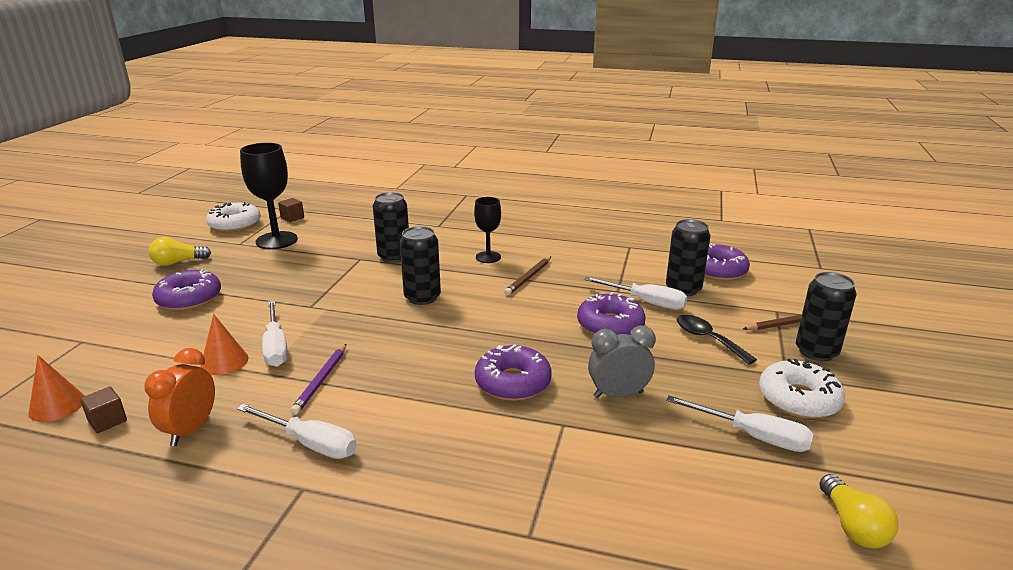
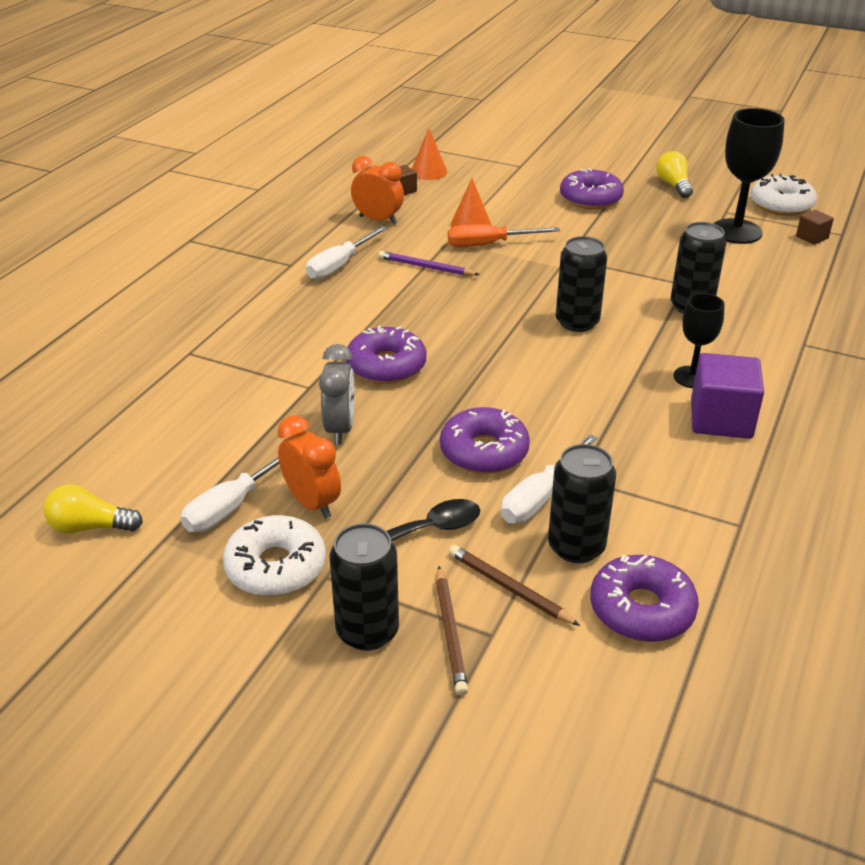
camera: 100 degrees right, 10 degrees up
white screwdriver [262,301,288,367] -> orange screwdriver [448,224,560,247]
brown pencil [504,256,551,295] -> brown pencil moved to [449,545,580,626]
none -> orange clock [278,415,341,519]
none -> purple cube [691,353,764,439]

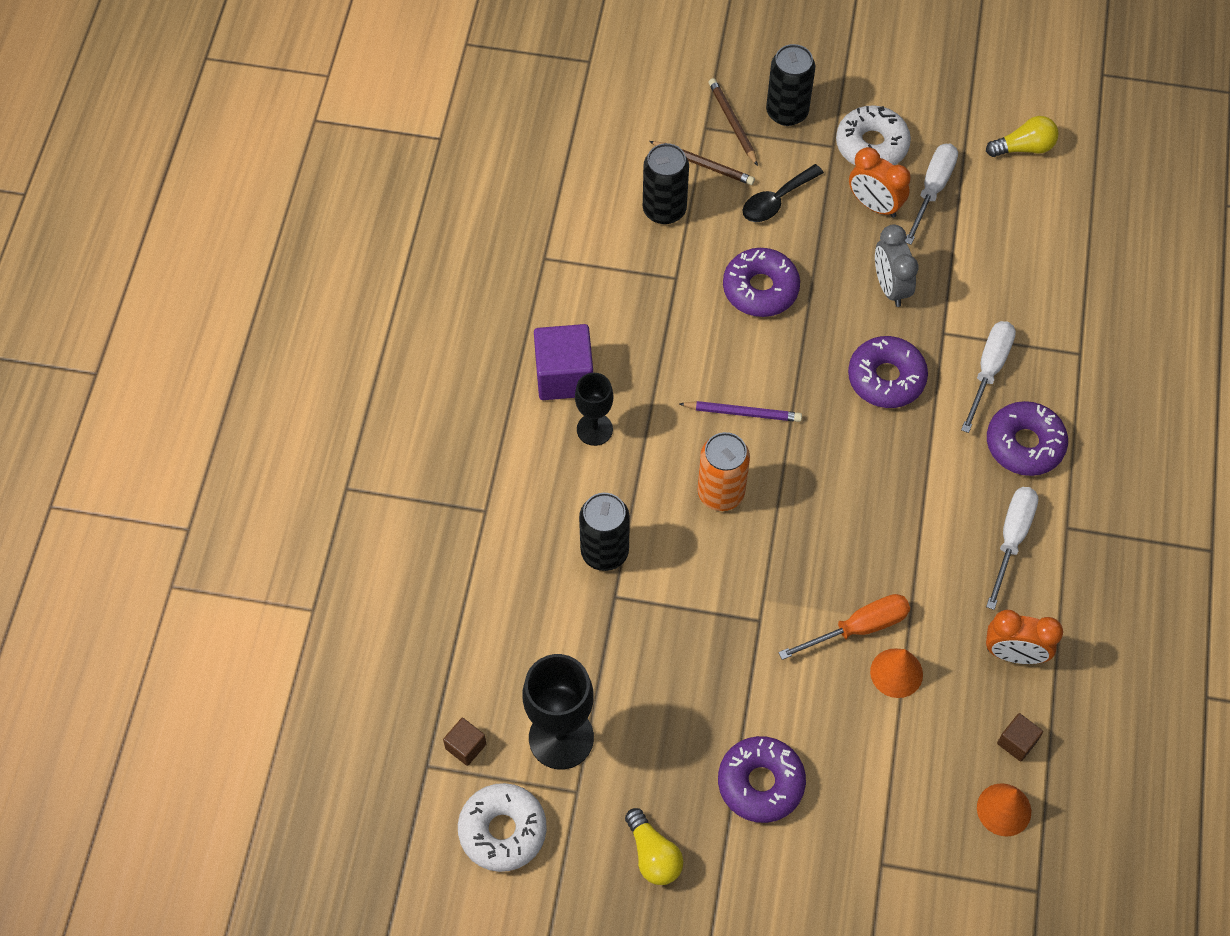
camera: 165 degrees right, 25 degrees up
purple pencil [378,251,480,276] -> purple pencil moved to [679,401,802,422]
white screwdriver [501,434,598,524] -> white screwdriver moved to [961,321,1016,433]
black can [556,236,607,332] -> orange can [698,432,750,511]
purple donut [590,555,699,642] -> purple donut moved to [987,401,1068,476]

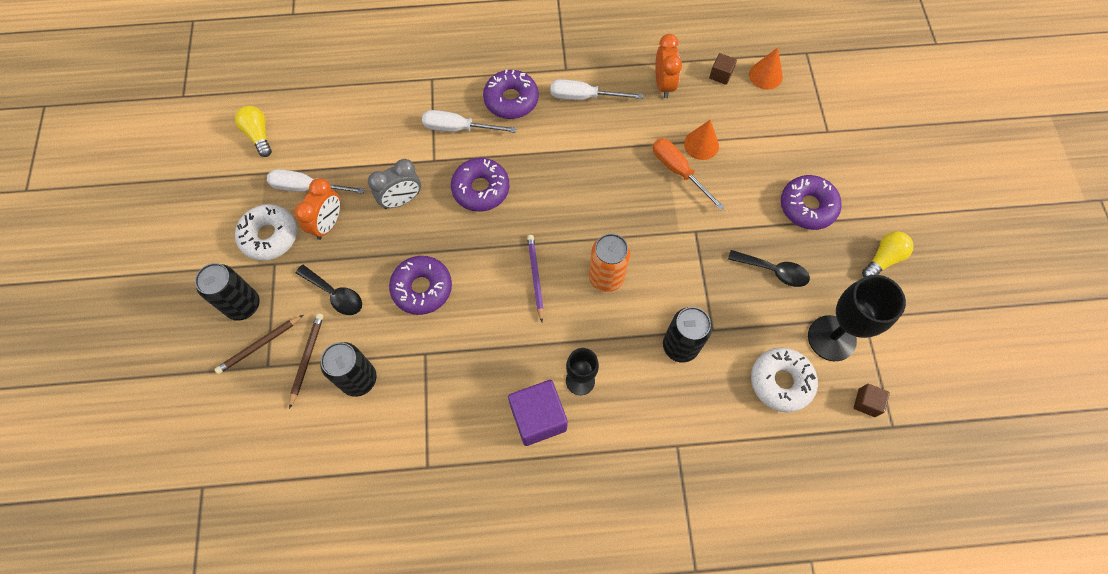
camera: 105 degrees left, 5 degrees up
white donut [458,783,547,872] -> white donut moved to [751,348,818,412]
none -> black spoon [728,250,810,287]

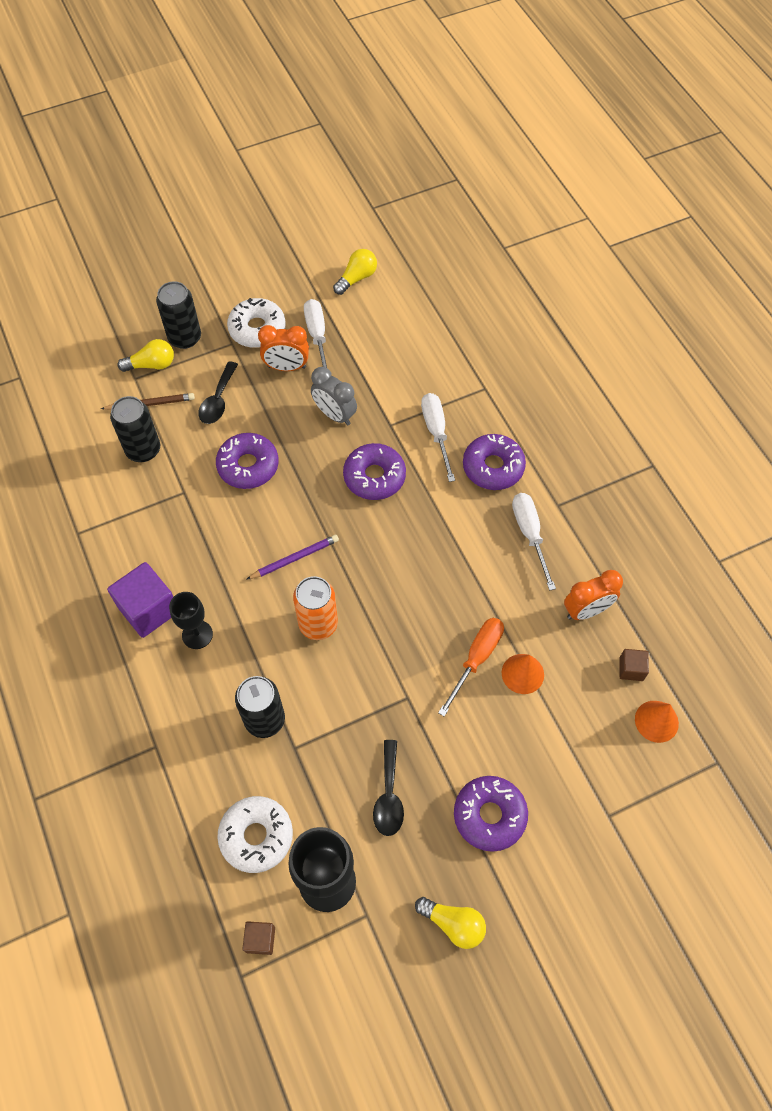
camera: 70 degrees right, 5 degrees down
brown pencil [215,315,303,374] -> yellow light bulb [118,339,174,372]

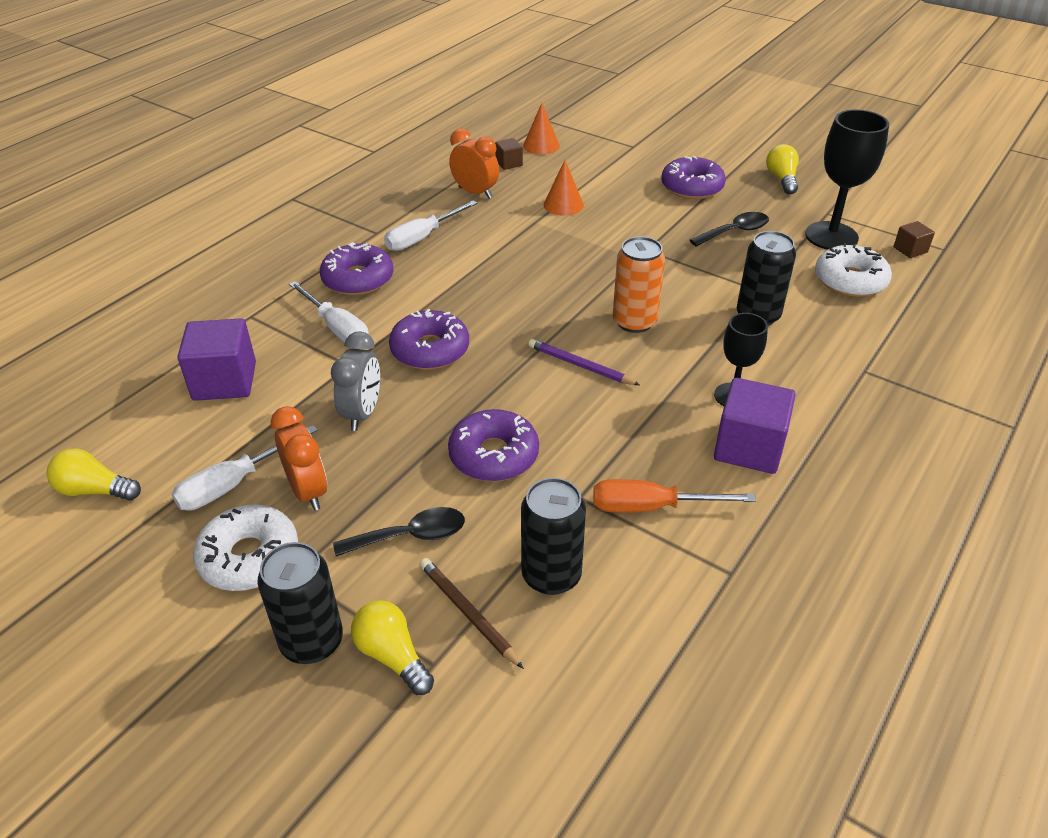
camera: 120 degrees left, 20 degrees down
white screwdriver [421,393,455,482] -> white screwdriver turned 90 degrees counterclockwise [289,281,369,343]
orange screwdriver [438,618,504,716] -> orange screwdriver moved to [593,479,756,513]
none -> purple cube [177,318,256,401]

